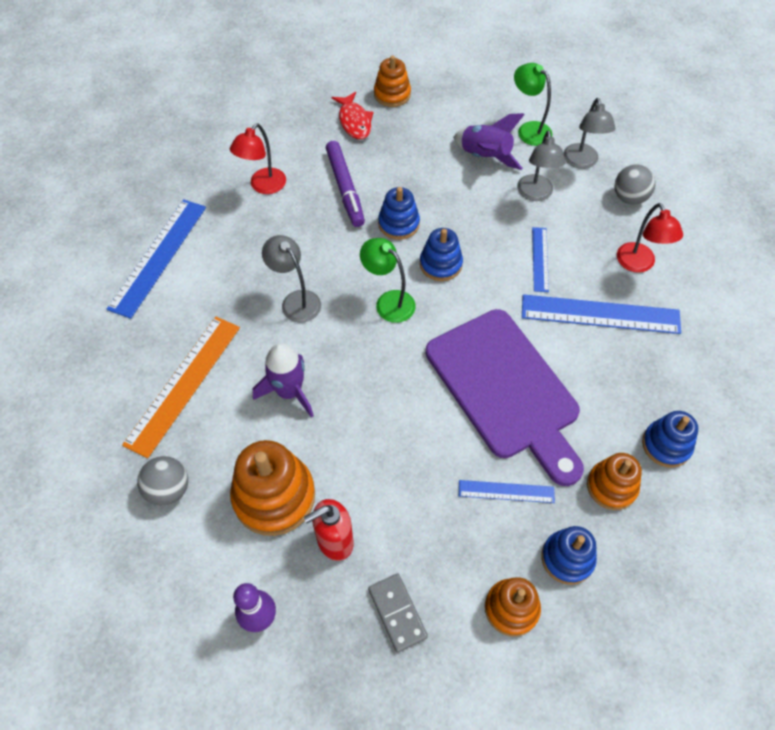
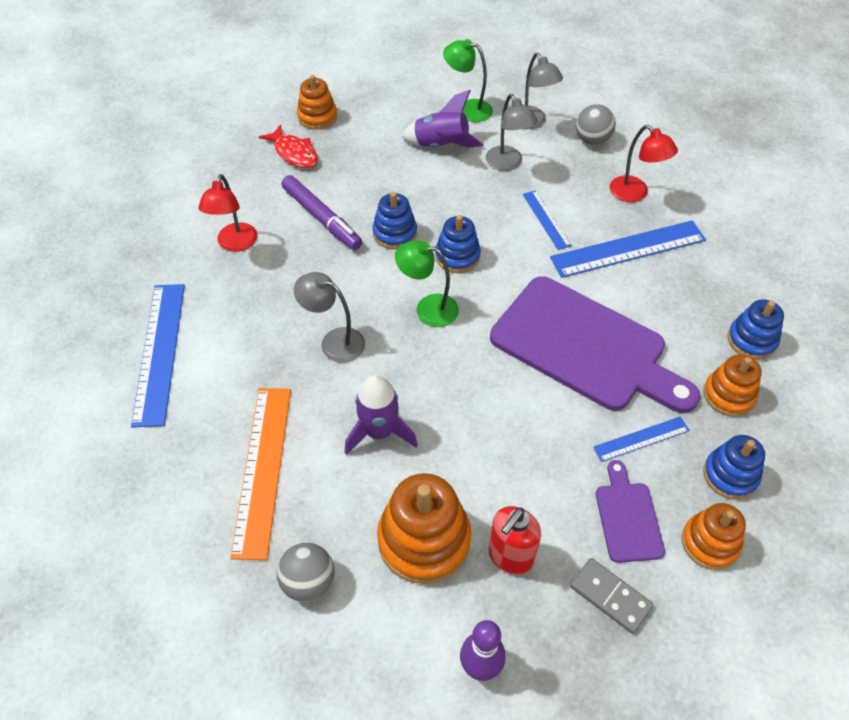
camera: 25 degrees left, 5 degrees down
none -> purple cutting board [596,460,665,563]

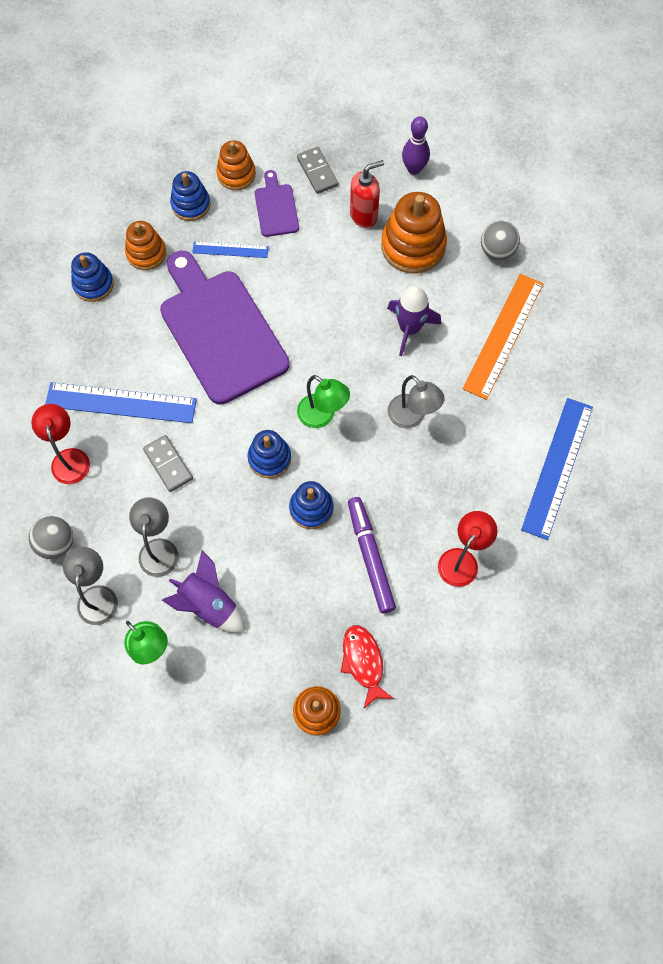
camera: 155 degrees left, 15 degrees up
blue ruler [523,190,572,250] -> grey domino [143,435,193,492]
purple cutting board [596,460,665,563] -> purple cutting board turned 150 degrees clockwise [255,170,299,237]

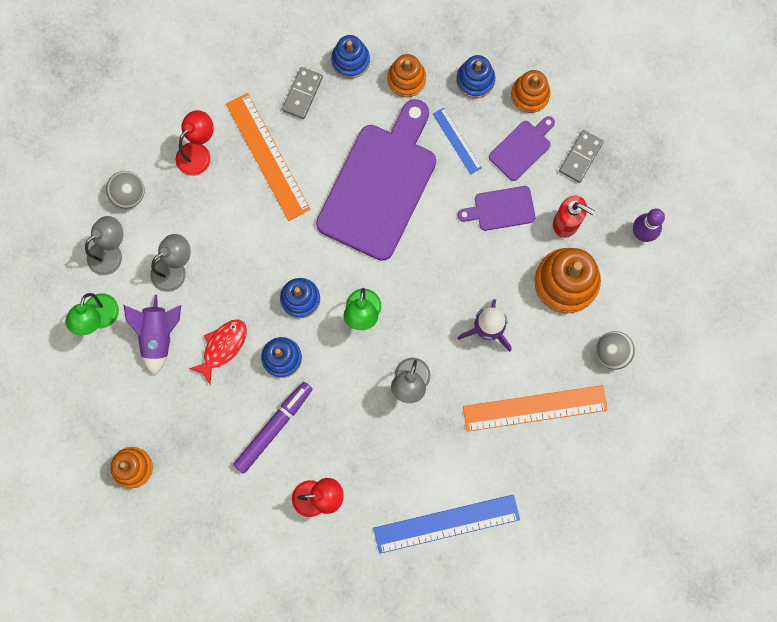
camera: 55 degrees right, 10 degrees up
blue ruler [45,382,197,423] -> orange ruler [226,93,311,221]
grey domino [143,435,193,492] -> grey domino moved to [282,67,323,119]
red fish [341,625,394,709] -> red fish moved to [189,319,247,384]
none -> purple cutting board [458,186,536,231]

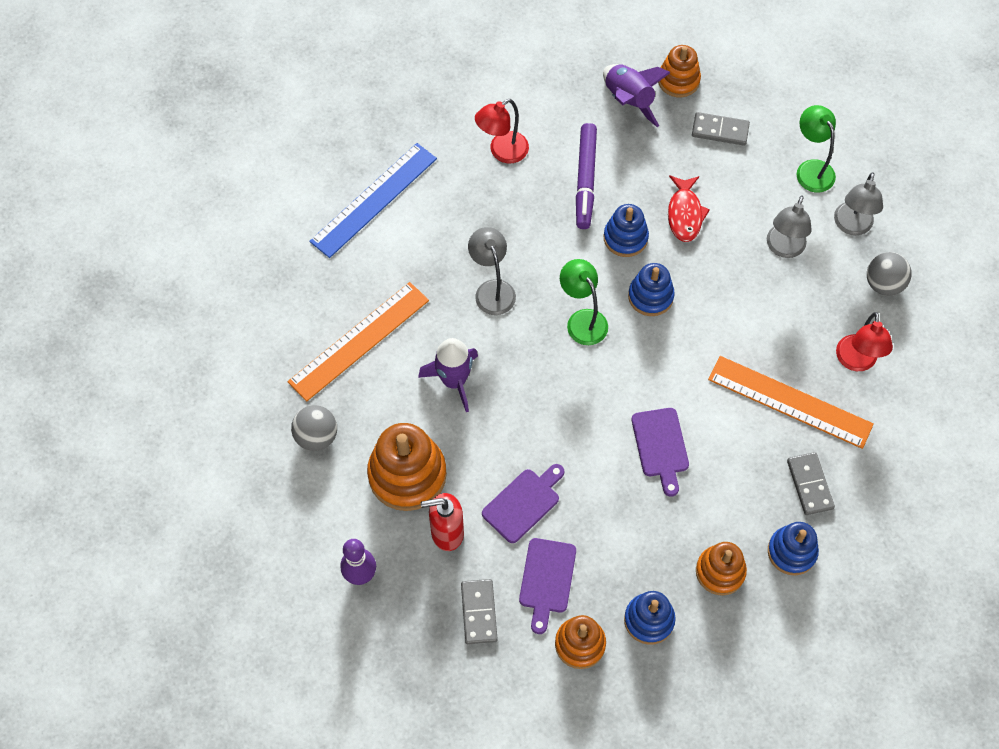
camera: 145 degrees right, 15 degrees down
purple rocket [124,295,181,376] -> purple rocket moved to [603,64,671,127]
purple cutting board [316,99,436,261] -> purple cutting board [632,408,689,497], size x0.46
blue ruler [433,108,482,174] -> none
none -> grey domino [692,112,750,146]

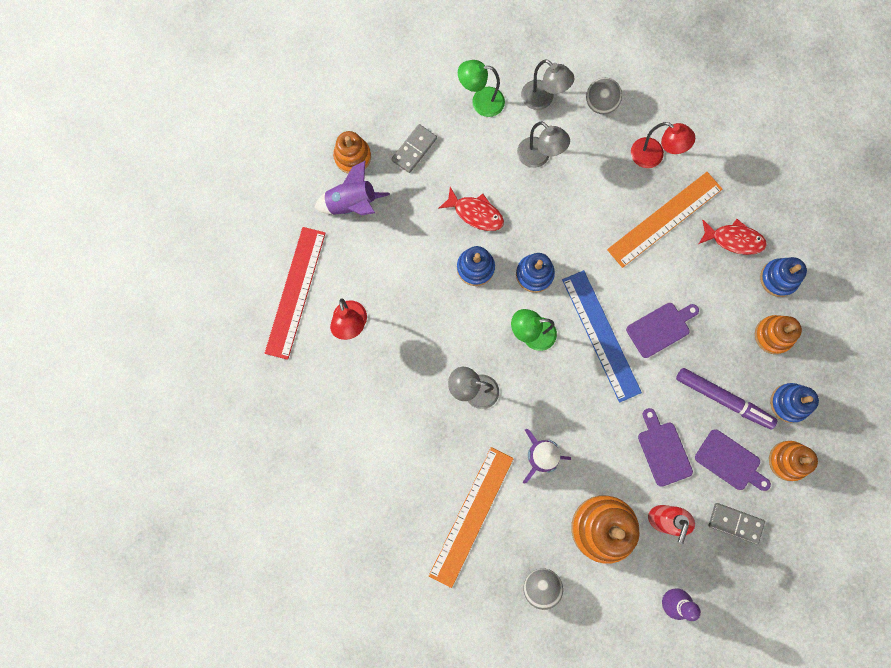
camera: 65 degrees left, 15 degrees up
orange ruler [288,282,429,401] -> orange ruler turned 45 degrees clockwise [429,447,514,588]
blue ruler [309,143,437,258] -> blue ruler moved to [562,270,642,403]
purple marker [576,123,597,229] -> purple marker moved to [676,368,777,429]
purple cutting board [632,408,689,497] -> purple cutting board turned 45 degrees counterclockwise [626,303,699,358]
grey domino [787,452,835,515] -> red fish [699,219,767,255]
none -> red ruler [265,227,326,360]

